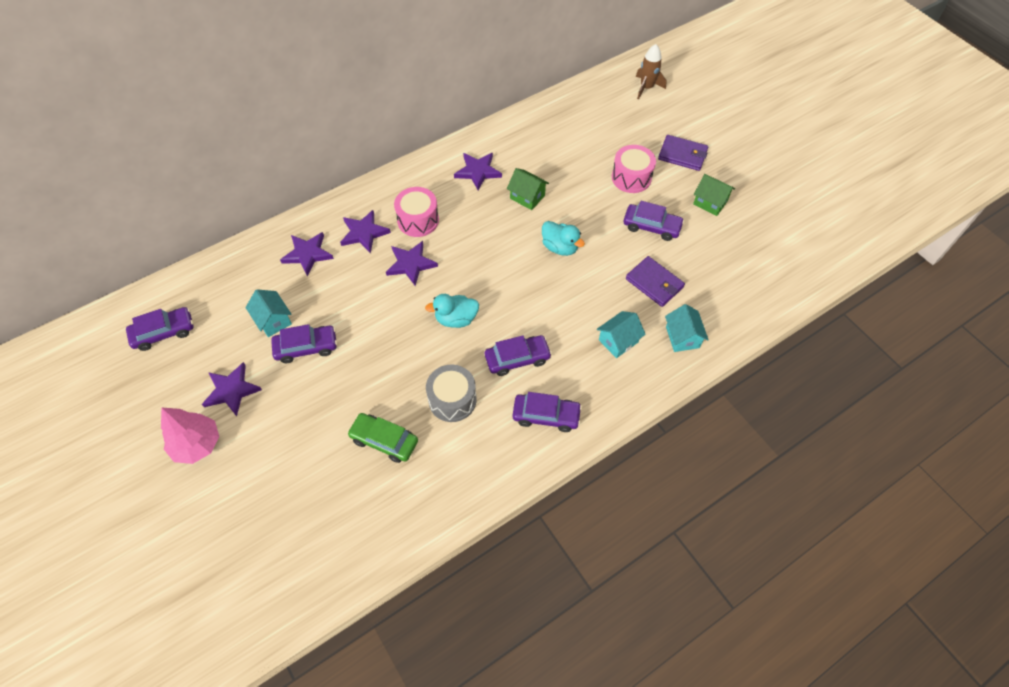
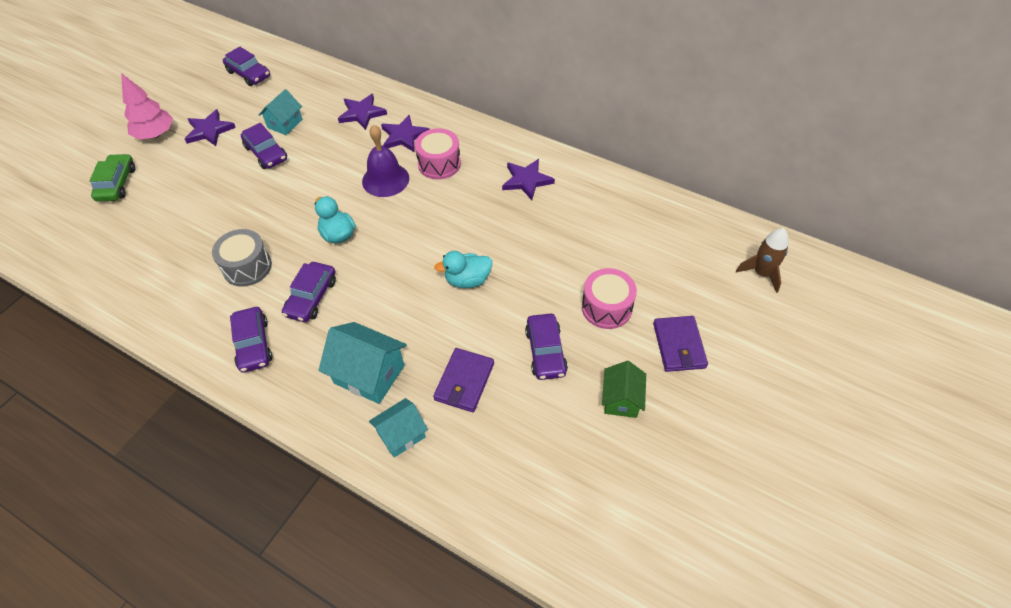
camera: 65 degrees right, 5 degrees down
green car [347,413,418,463] -> green car moved to [89,154,135,202]
purple star [386,241,438,286] -> purple bell [362,125,409,197]
purple car [485,335,552,376] -> purple car turned 60 degrees clockwise [282,262,336,322]
green house [507,168,549,210] -> none
turquoise duck [542,221,585,256] -> turquoise duck turned 60 degrees clockwise [434,251,492,288]
turquoise house [597,311,646,358] -> turquoise house [319,322,407,404], size x1.55

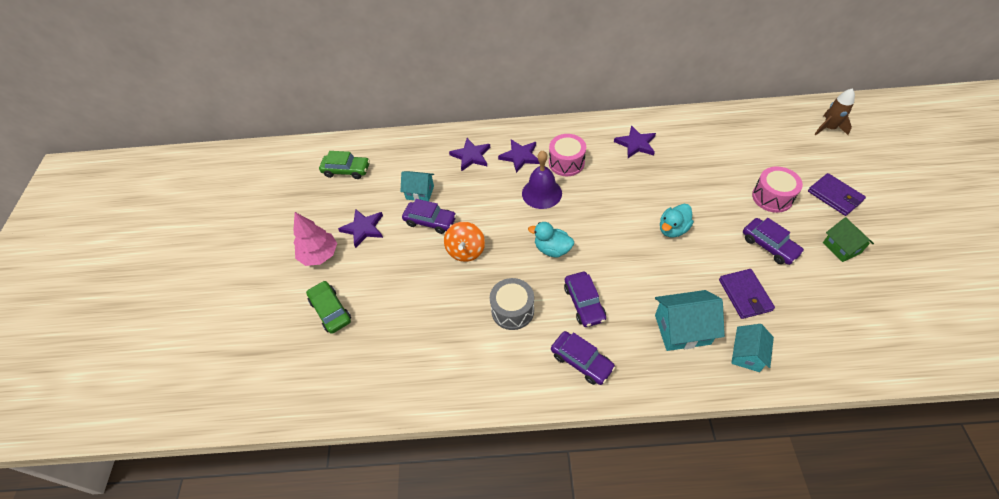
camera: 30 degrees left, 0 degrees up
purple car [223,46,270,86] -> green car [319,151,370,179]
turquoise house [259,89,302,135] -> turquoise house turned 75 degrees counterclockwise [400,171,434,201]
none -> orange spinning top [444,222,485,262]

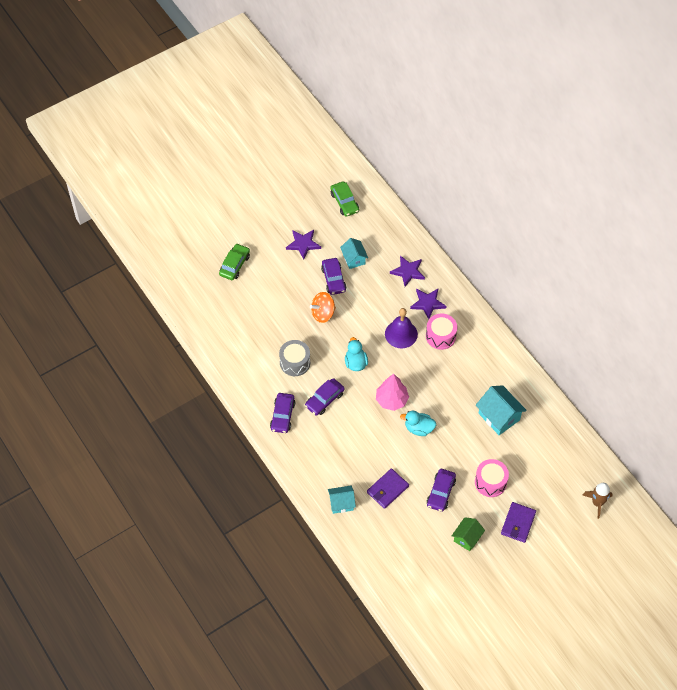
camera: 55 degrees right, 5 degrees up
pink tree [293,212,337,266] -> pink tree moved to [376,374,409,411]
purple star [614,125,656,158] -> none
turquoise house [655,290,725,351] -> turquoise house moved to [476,385,527,435]

